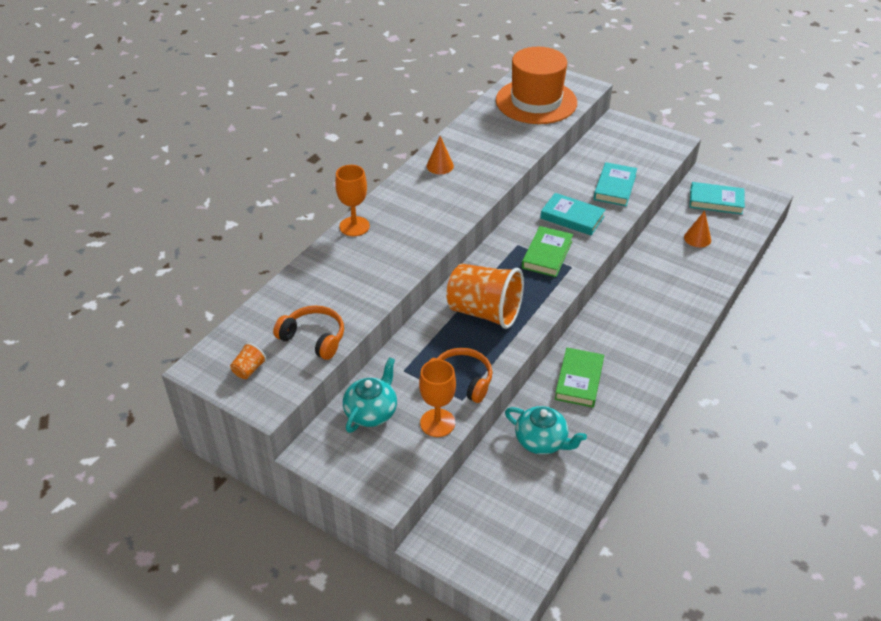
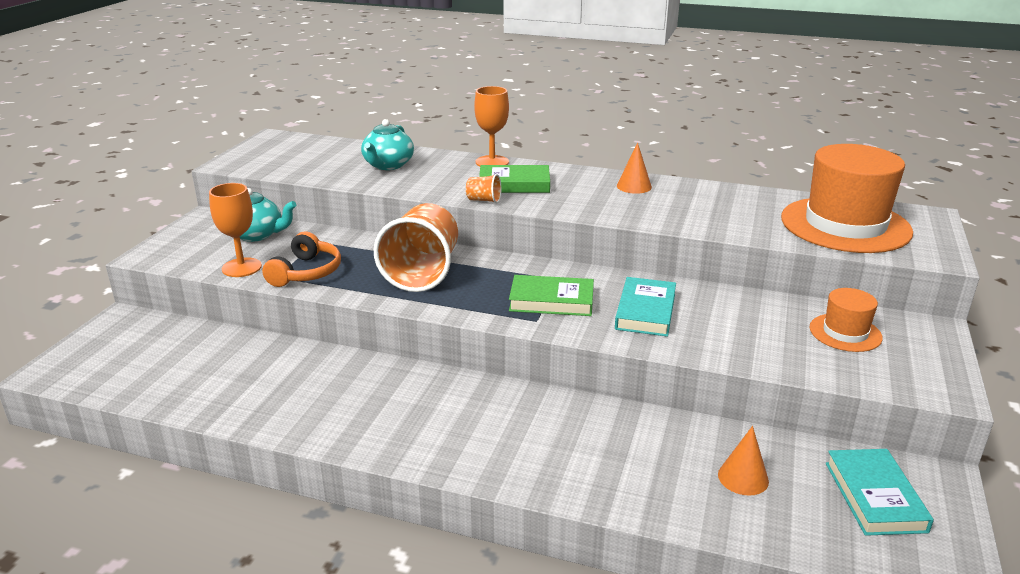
camera: 75 degrees right, 15 degrees down
orange cup [230,343,267,379] -> orange cup moved to [466,174,501,203]
orange headphones [273,305,344,360] -> none
turquoise teapot [505,406,587,455] -> turquoise teapot moved to [361,119,414,170]
green book [555,348,604,408] -> green book moved to [479,165,550,193]
turquoise book [594,162,637,206] -> none
none -> orange hat [809,288,883,352]

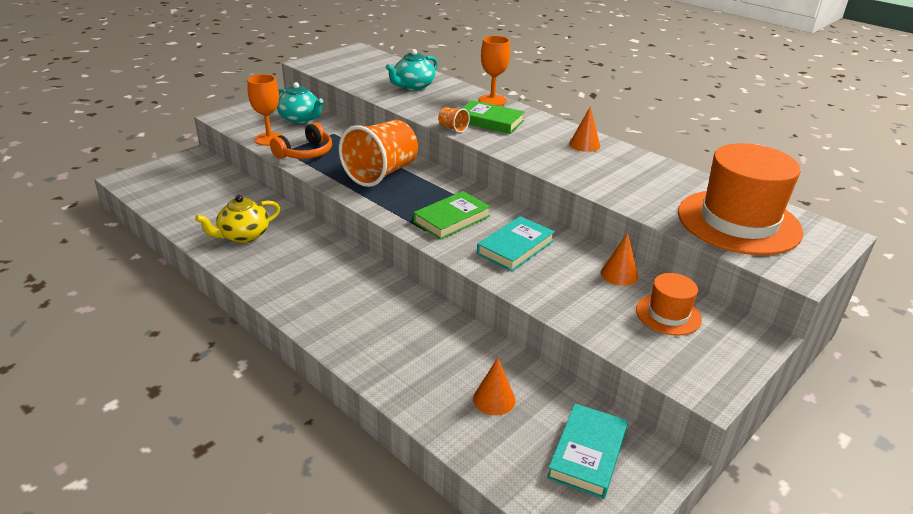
camera: 25 degrees right, 5 degrees up
green book [509,275,594,316] -> green book turned 75 degrees counterclockwise [413,191,491,240]
none -> yellow teapot [195,195,280,243]
none -> orange cone [601,233,638,286]

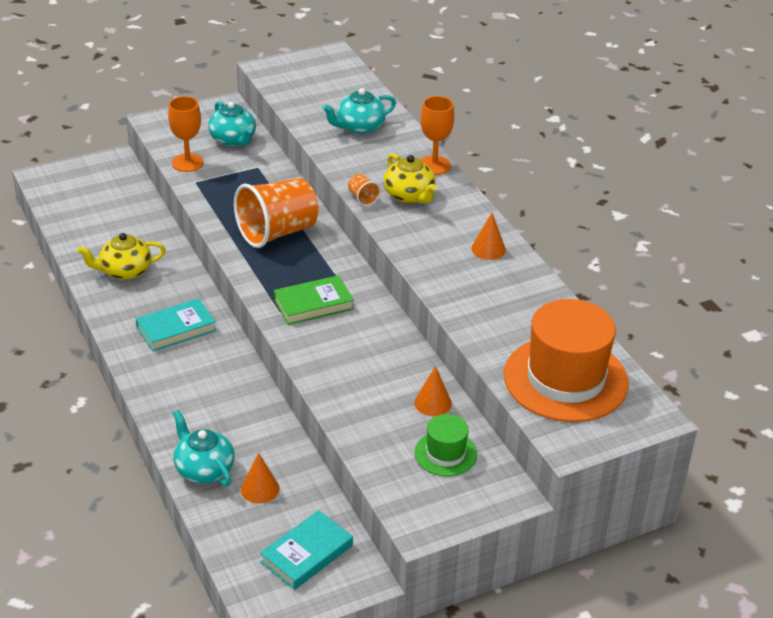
camera: 20 degrees right, 5 degrees up
orange headphones [270,122,332,159] -> none
green book [461,100,525,134] -> yellow teapot [384,153,437,204]
turquoise book [477,216,555,271] -> turquoise book moved to [136,298,216,352]
orange hat [636,273,702,336] -> green hat [415,414,477,476]
none -> turquoise teapot [173,410,235,486]

